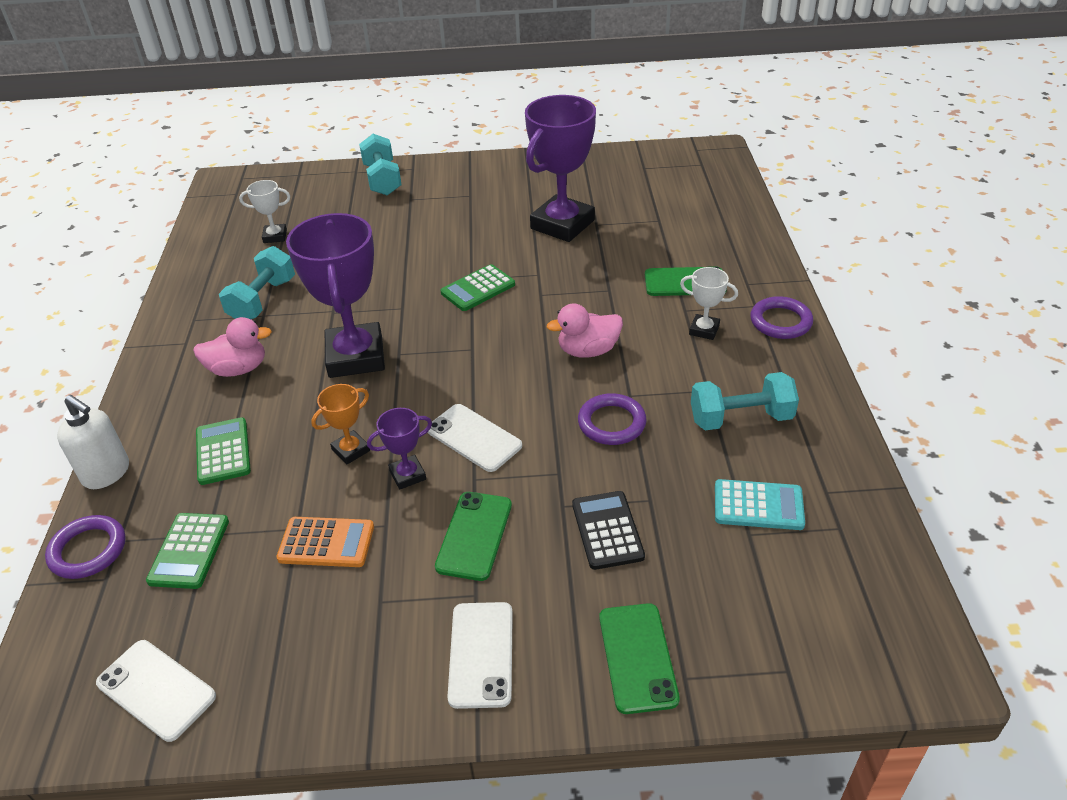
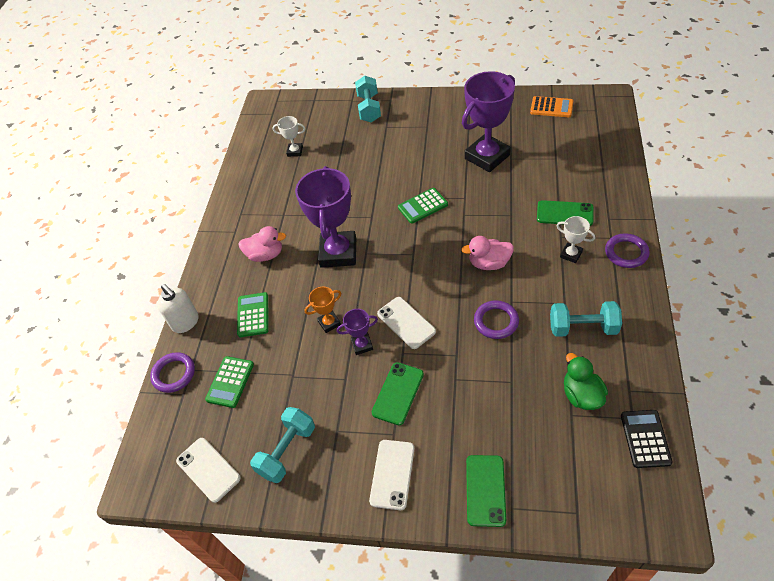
camera: 15 degrees right, 10 degrees up
turquoise dumbbell [219,246,295,319] -> turquoise dumbbell moved to [250,407,315,483]
orange calculator [277,517,374,567] -> orange calculator moved to [530,96,573,117]
black calculator [572,491,645,570] -> black calculator moved to [621,410,673,468]
turquoise calculator [715,479,805,530] -> green duck [564,353,608,410]

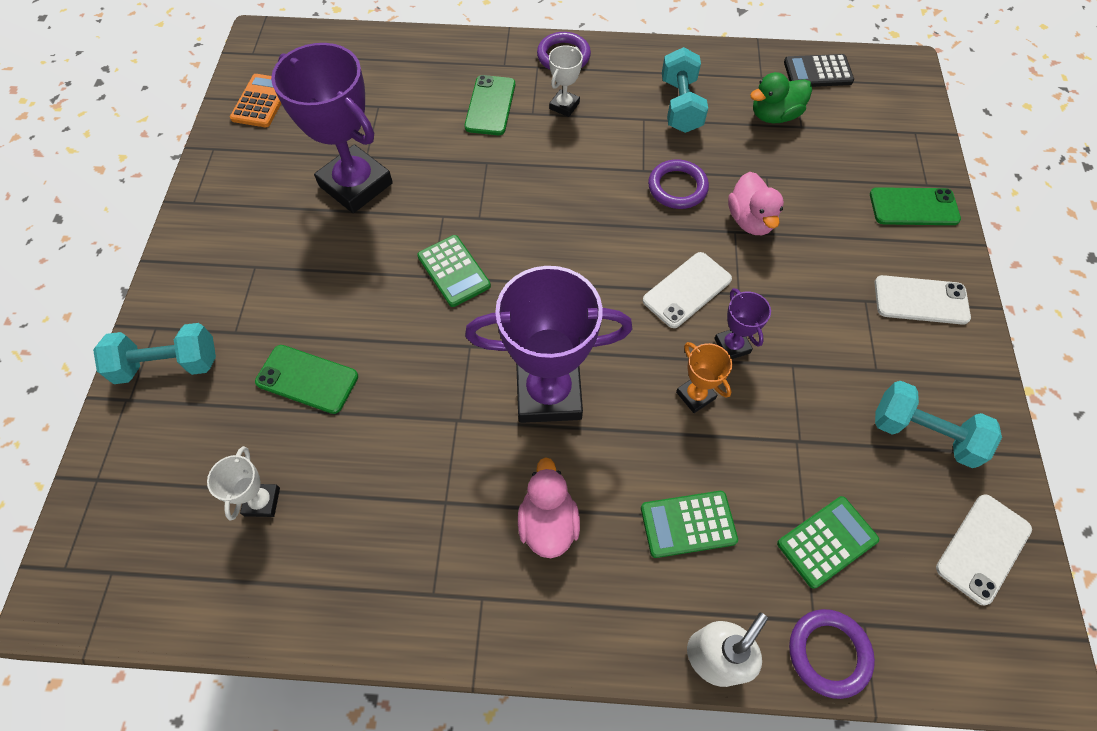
camera: 100 degrees left, 10 degrees up
green calculator [205,356,254,408] -> green calculator turned 45 degrees counterclockwise [777,496,879,589]
green phone [372,362,424,425] -> green phone moved to [255,345,358,414]
pink duck [461,236,514,270] -> pink duck moved to [728,172,784,235]

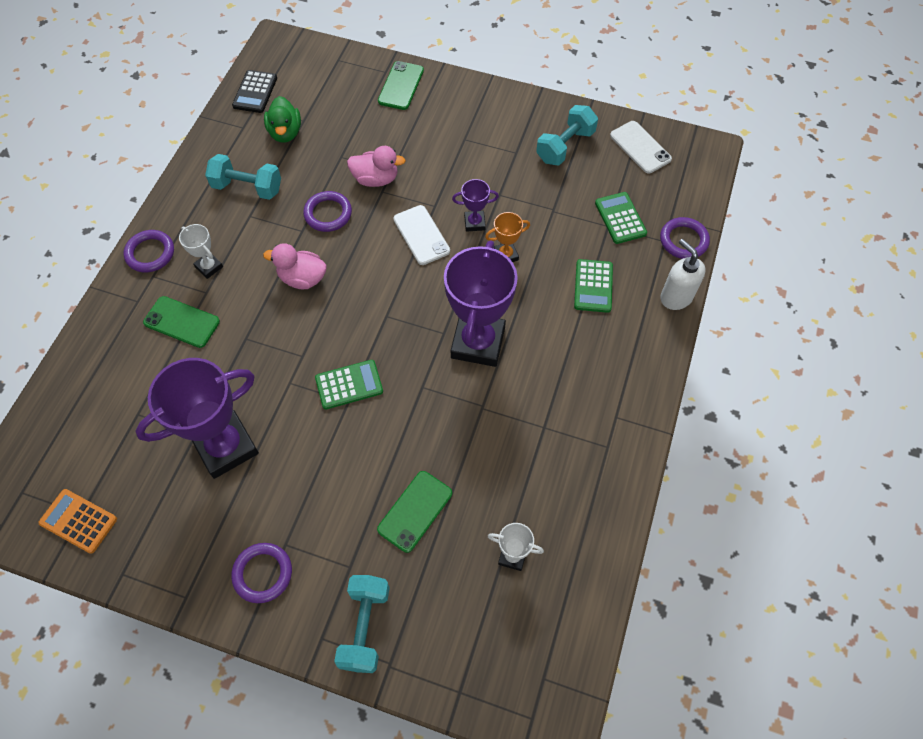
camera: 75 degrees left, 0 degrees up
pink duck [518,457,580,558] -> pink duck moved to [263,243,327,289]
white phone [874,275,971,325] -> none
none -> purple ring [231,543,292,603]

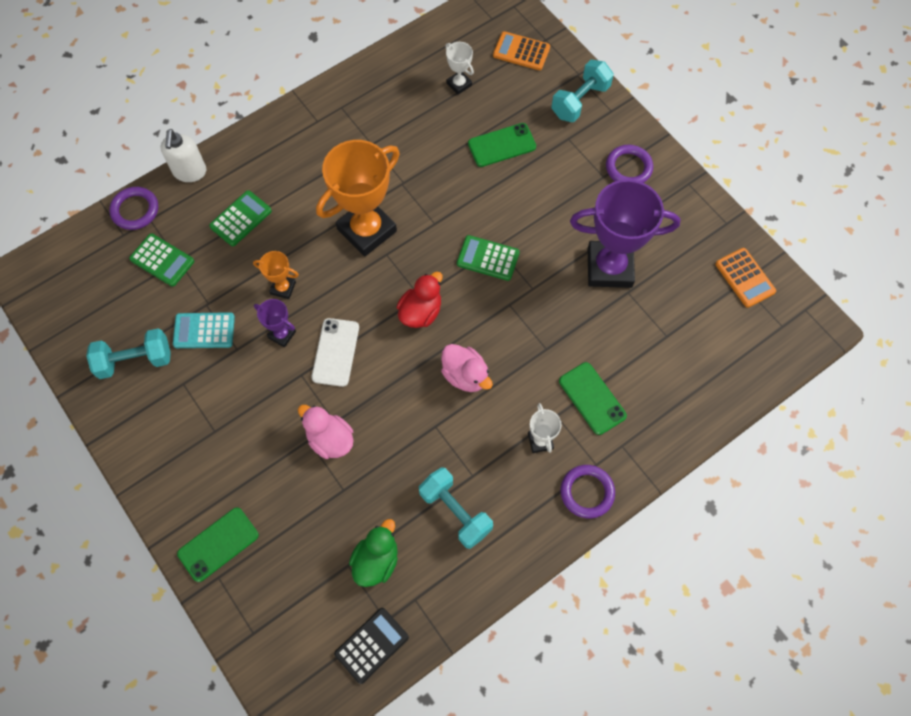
camera: 145 degrees left, 5 degrees up
purple ring [303,191,352,232] -> none
purple trophy [444,240,518,367] -> orange trophy [316,140,400,257]
green calculator [595,192,647,244] -> green calculator turned 75 degrees counterclockwise [129,233,194,287]
white phone [610,121,672,174] -> none
none -> turquoise calculator [173,312,235,348]
none -> red duck [397,272,442,328]
none -> orange calculator [493,31,550,70]

